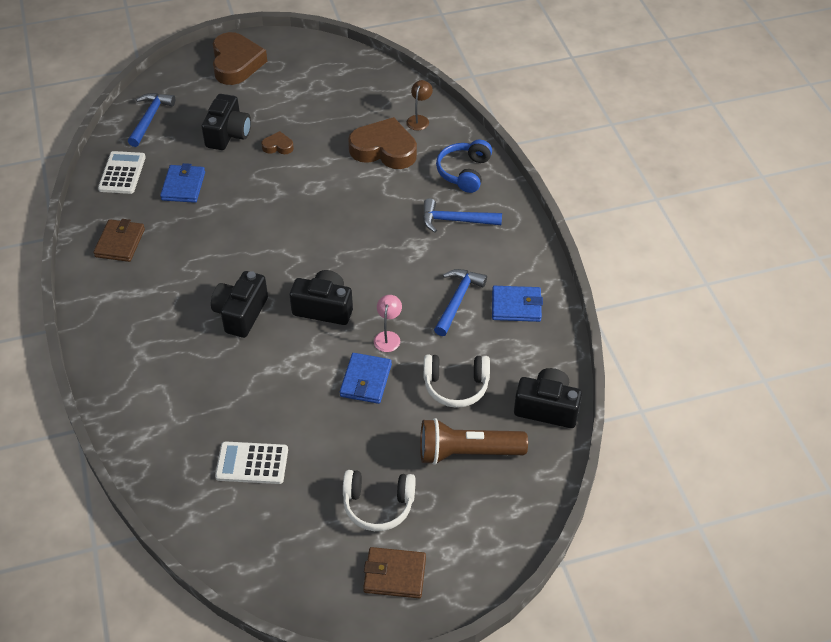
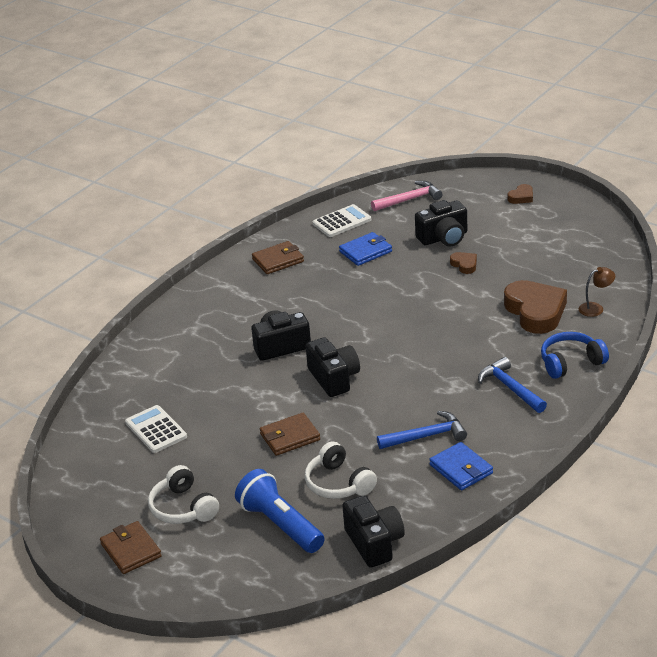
camera: 55 degrees right, 15 degrees down
blue hammer [128,93,175,147] -> pink hammer [371,181,442,211]
brown heart [213,32,267,85] -> brown heart [507,184,533,204], size x0.46
blue wallet [340,353,392,404] -> brown wallet [260,413,320,456]
pink lamp [374,295,402,352] -> none
brown flashlight [420,418,528,465] -> blue flashlight [235,469,324,553]

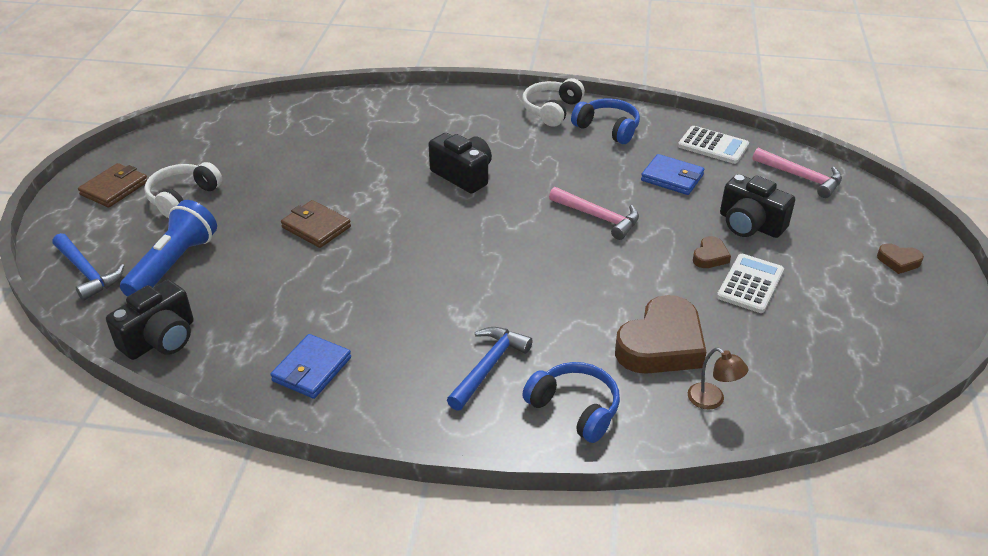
camera: 60 degrees right, 5 degrees up
white calculator [125,405,187,453] -> white calculator moved to [717,254,784,313]
brown wallet [252,241,304,274] -> blue headphones [571,99,640,144]
white headphones [305,441,377,499] -> white headphones moved to [522,78,585,127]
black camera [306,337,360,397] -> none
blue hammer [377,411,467,449] -> blue hammer moved to [53,233,124,301]
none -> pink hammer [549,187,639,240]

